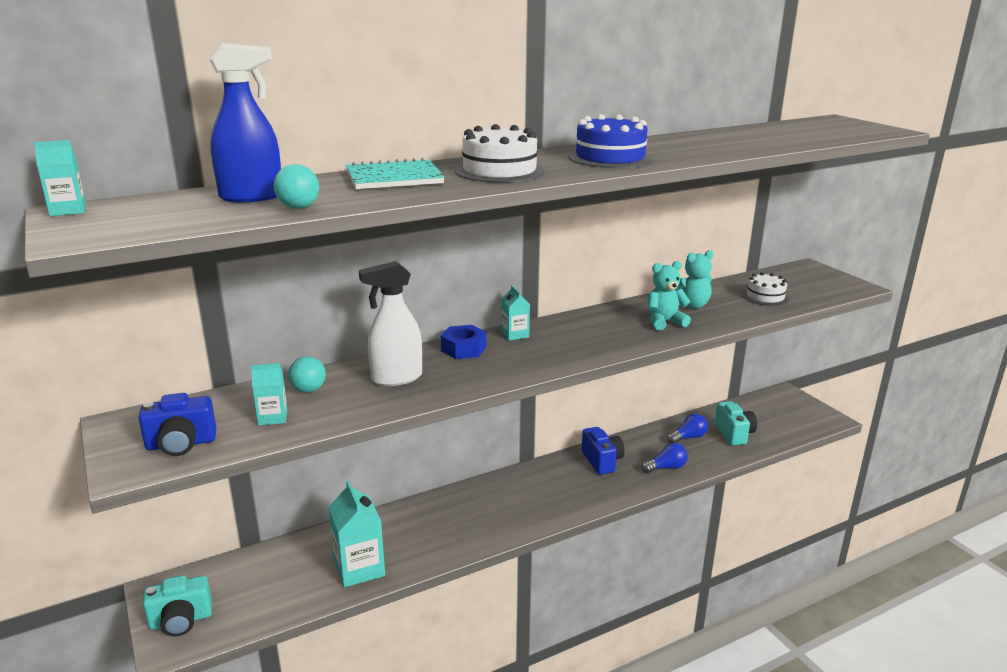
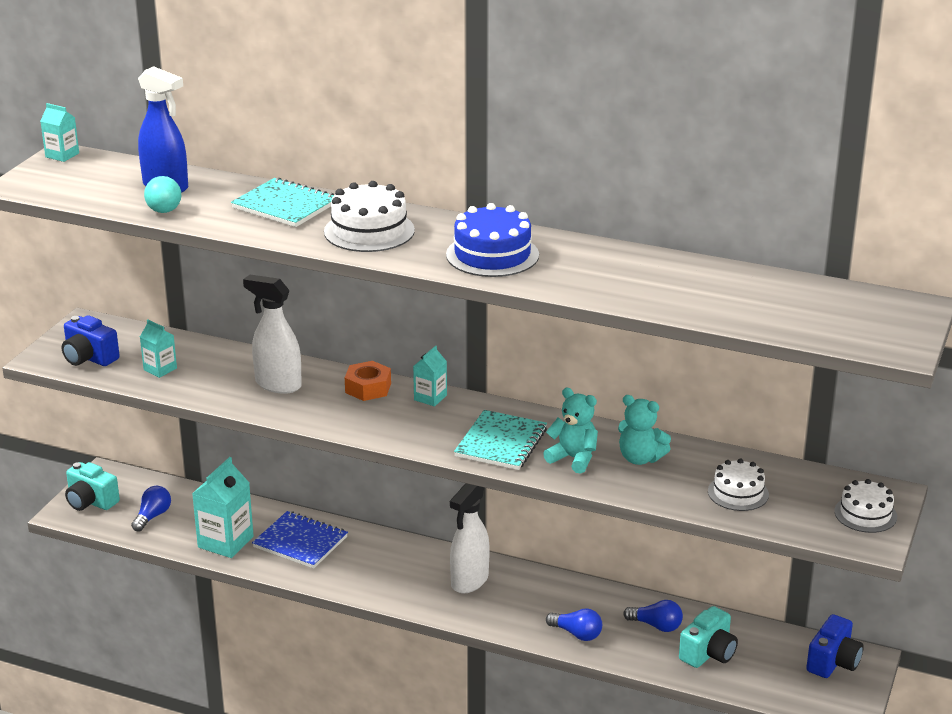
camera: 50 degrees right, 5 degrees up
turquoise ball [288,356,326,393] -> none
blue nut [441,325,487,359] -> orange nut [345,361,391,401]
blue camera [582,427,625,475] -> blue camera moved to [806,614,864,678]
none -> blue light bulb [131,486,171,532]
none -> blue notebook [252,511,348,569]
none -> white spray bottle [450,483,490,593]
none -> turquoise notebook [454,410,547,470]
none -> white cake [834,479,897,533]

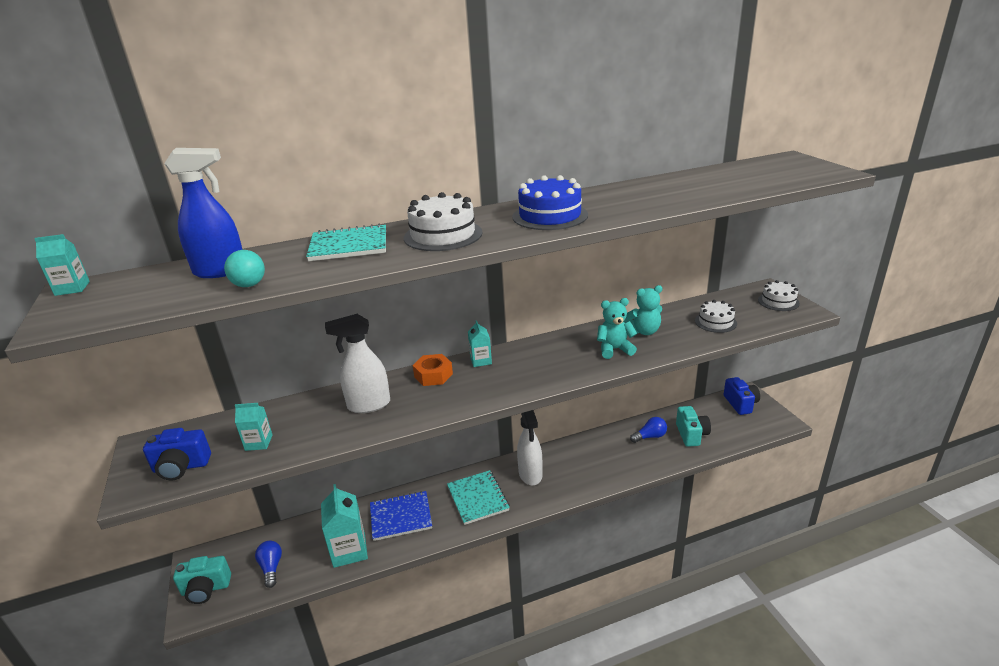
camera: 40 degrees left, 0 degrees up
turquoise notebook [454,410,547,470] -> turquoise notebook moved to [447,470,510,525]
blue light bulb [546,608,602,641] -> none

